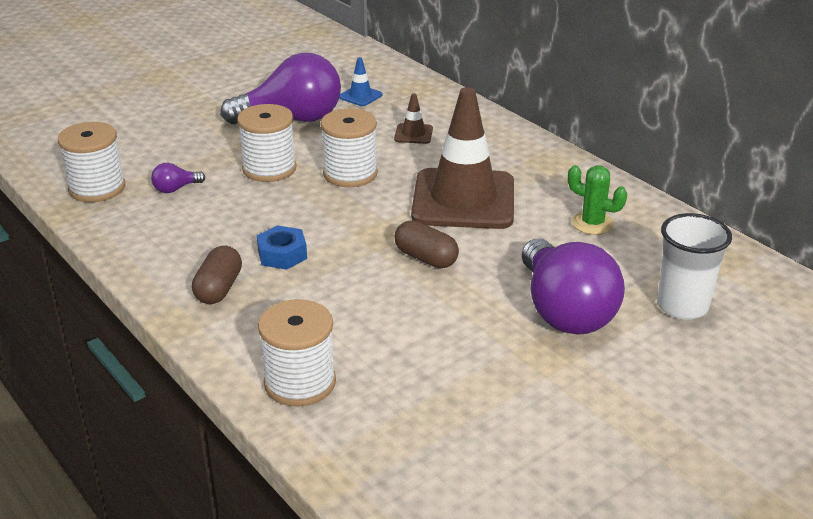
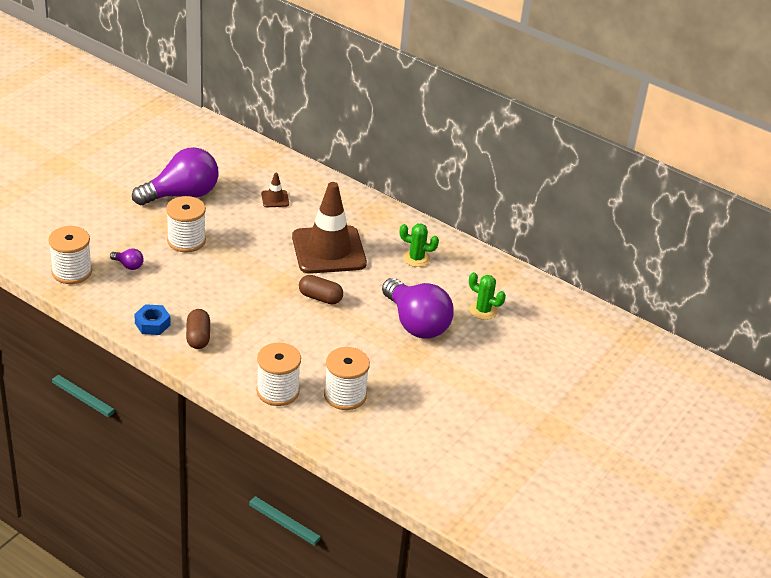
camera: 20 degrees left, 5 degrees up
purple light bulb [151,163,205,193] -> purple light bulb turned 105 degrees counterclockwise [110,248,144,270]
blue nut [257,225,307,270] -> blue nut moved to [134,304,171,335]
white spool [321,109,378,187] -> white spool moved to [324,347,370,410]
blue traffic cone [339,57,382,106] -> none
white cup [657,213,732,320] -> green cactus [469,272,506,320]

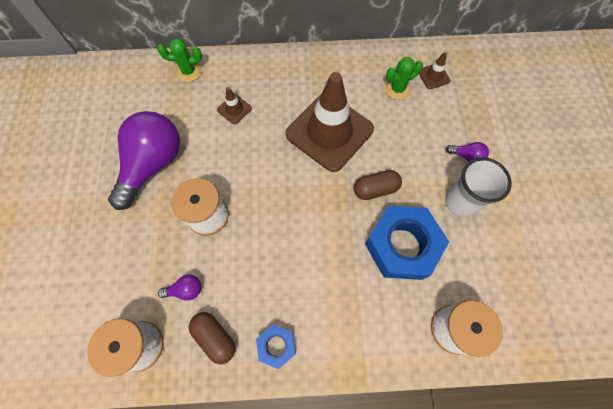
camera: 35 degrees left, 30 degrees up
brown capsule [186,309,210,349] -> brown capsule moved to [189,312,236,364]
white spool [324,347,370,410] -> none
purple light bulb [382,278,454,339] -> purple light bulb [446,142,489,162], size x0.40
green cactus [469,272,506,320] -> green cactus moved to [157,38,202,82]
none -> blue nut [365,206,449,280]
none -> brown traffic cone [419,52,451,89]
none -> white cup [445,157,512,217]

